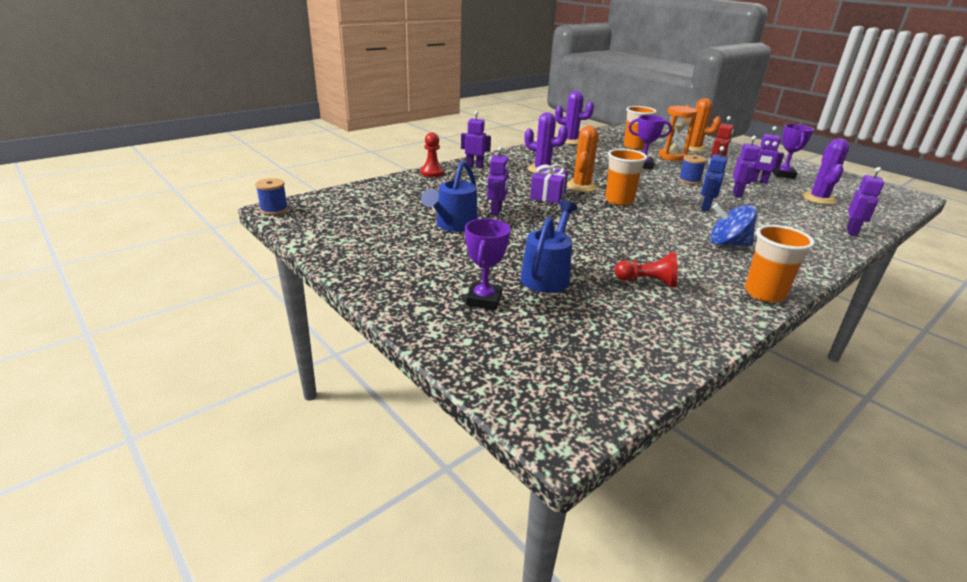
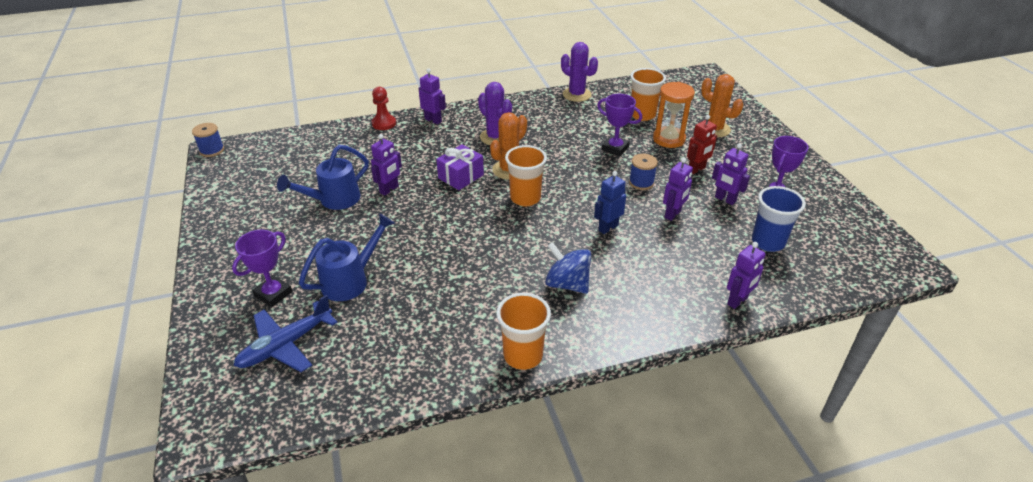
camera: 25 degrees right, 10 degrees up
red pawn [614,252,678,287] -> none
purple cactus [802,138,850,205] -> blue cup [752,186,806,252]
none -> blue plane [234,295,338,372]

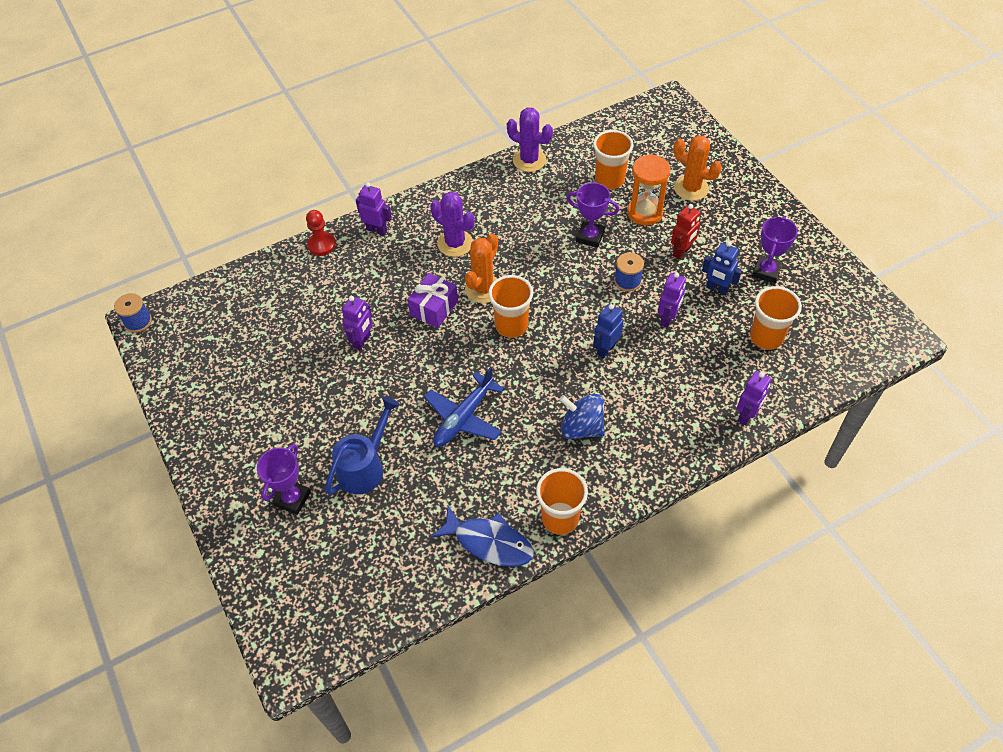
camera: 10 degrees left, 15 degrees up
blue plane [234,295,338,372] -> blue plane moved to [424,367,504,447]
blue watering can [277,145,369,210] -> none
purple robot [712,143,750,205] -> blue robot [702,241,742,295]
blue cup [752,186,806,252] -> orange cup [750,286,802,350]
none -> blue fish [431,506,534,567]

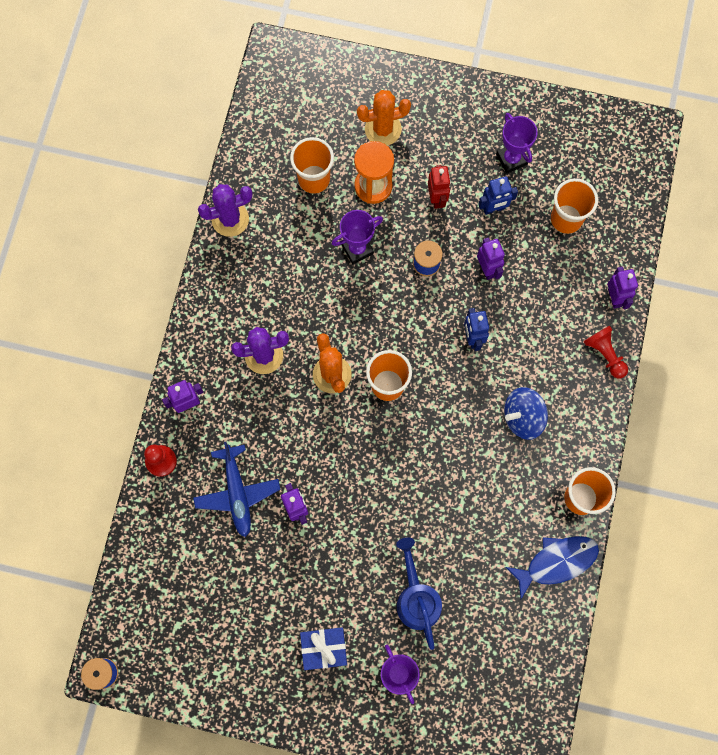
camera: 50 degrees left, 20 degrees up
purple gift [407,273,458,328] -> none
blue plane [424,367,504,447] -> blue plane moved to [193,442,280,537]
none -> blue gift [300,627,347,670]
none -> red pawn [583,326,628,378]

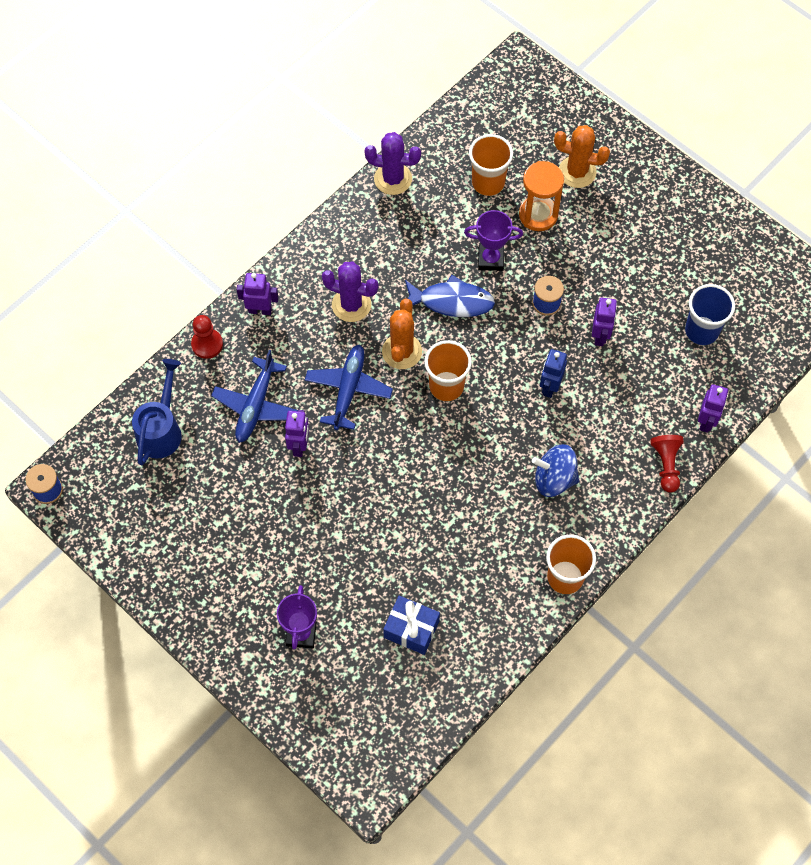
camera: 30 degrees right, 10 degrees down
blue gift [300,627,347,670] -> blue gift moved to [383,596,440,655]
blue watering can [396,537,442,650] -> blue watering can moved to [132,359,182,465]
red robot [428,165,451,209] -> none
blue robot [478,176,518,215] -> none
purple trophy [496,113,538,174] -> none
blue fish [506,536,599,599] -> blue fish moved to [405,275,495,317]
orange cup [551,178,598,234] -> blue cup [685,284,735,345]
none -> blue plane [305,345,393,430]

